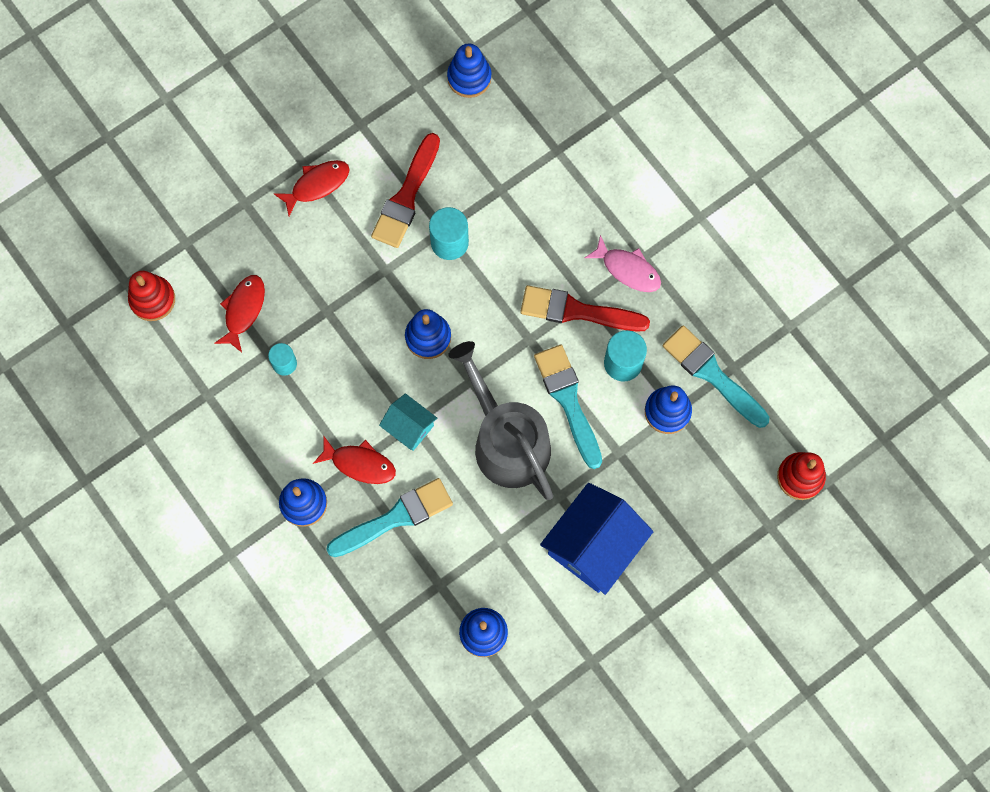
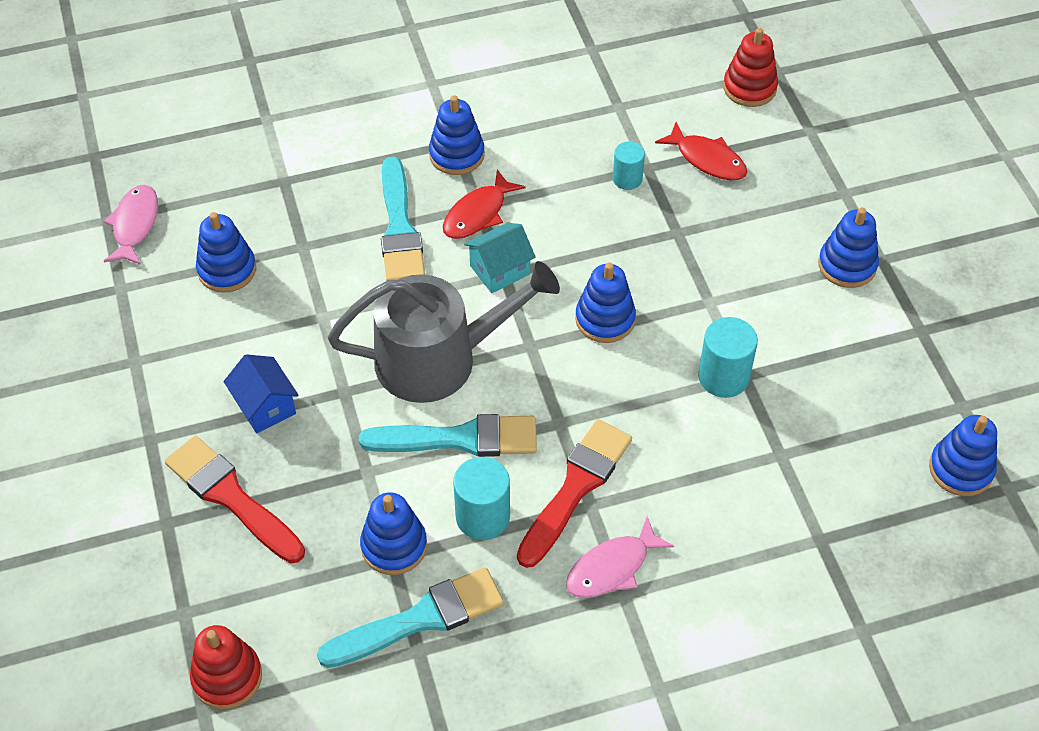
camera: 110 degrees right, 20 degrees down
red fish [273,160,350,216] -> blue stacking toy [818,208,879,288]
red brush [371,133,440,248] -> red brush moved to [165,436,305,563]
blue house [540,483,653,595] -> blue house [224,354,299,434], size x0.53
none -> pink fish [104,185,158,265]

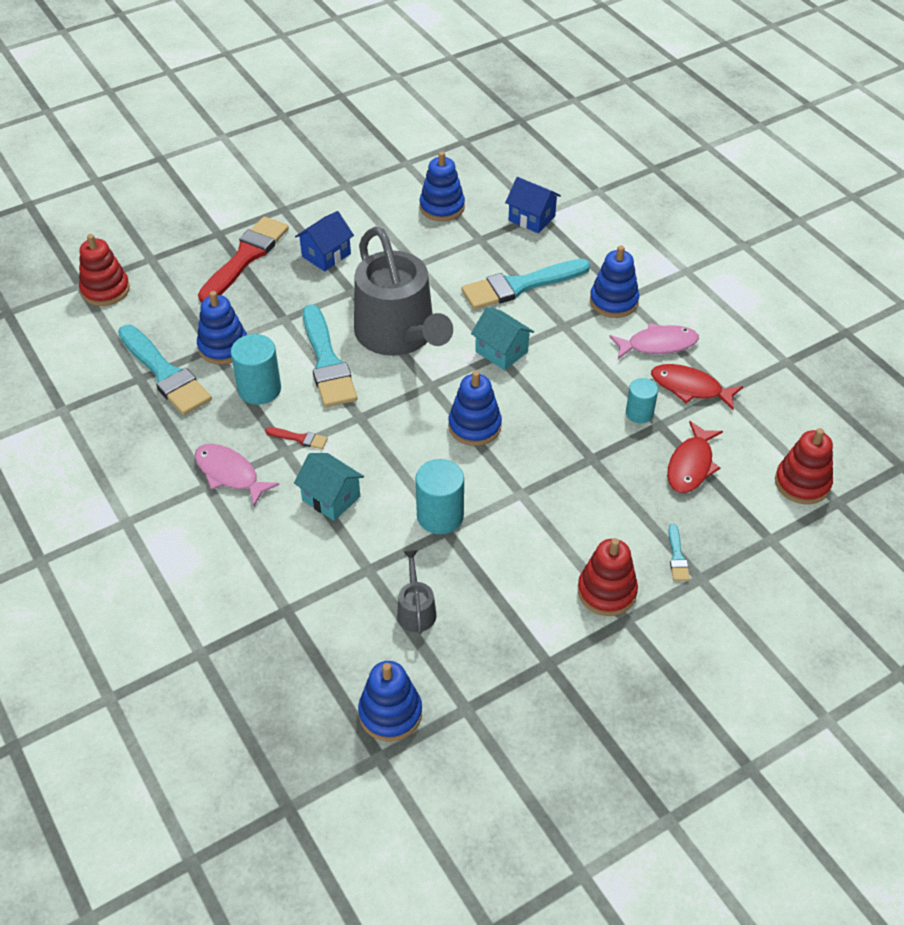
camera: 75 degrees right, 5 degrees down
pink fish [104,185,158,265] -> pink fish moved to [609,323,699,359]
red fish [443,170,525,239] -> red fish moved to [651,364,743,410]
red brush [517,419,632,568] -> red brush [265,427,328,449], size x0.43
blue stacking toy [818,208,879,288] -> red stacking toy [578,538,638,616]
none -> turquoise house [294,453,364,521]
none -> grey watering can [397,550,436,634]
none -> blue house [505,177,561,233]
none -> turquoise brush [668,524,690,581]

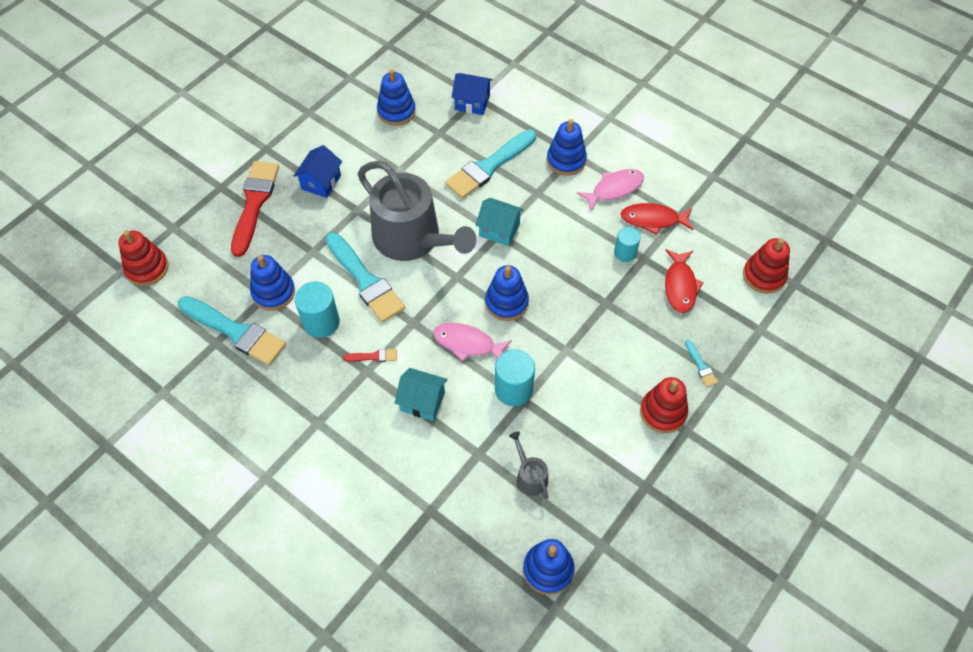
camera: 20 degrees left, 10 degrees up
pink fish [195,444,279,506] -> pink fish moved to [433,323,512,362]

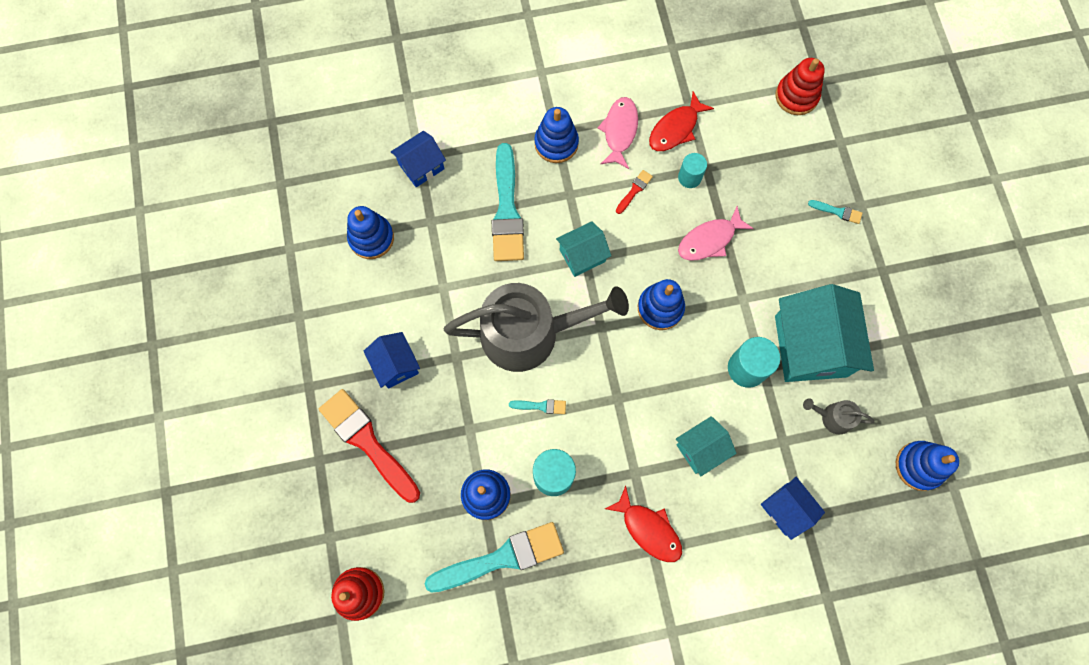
camera: 50 degrees left, 15 degrees up
turquoise brush [326,232,405,322] -> turquoise brush [509,399,566,414], size x0.43
red brush [343,349,397,362] -> red brush moved to [616,170,653,214]
pink fish [433,323,512,362] -> pink fish moved to [678,206,754,261]
red stacking toy [640,377,688,433] -> none
red fish [665,249,704,313] -> red fish moved to [605,486,682,562]
none -> blue house [761,477,825,540]
none -> turquoise house [775,284,874,382]

